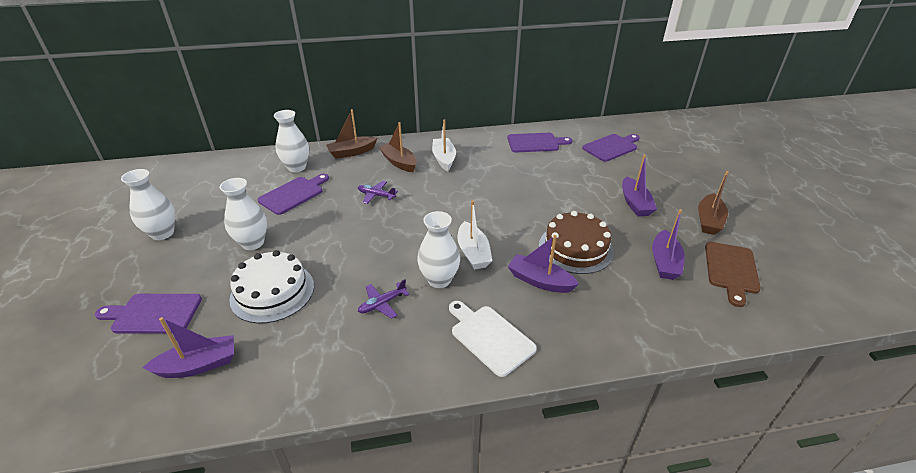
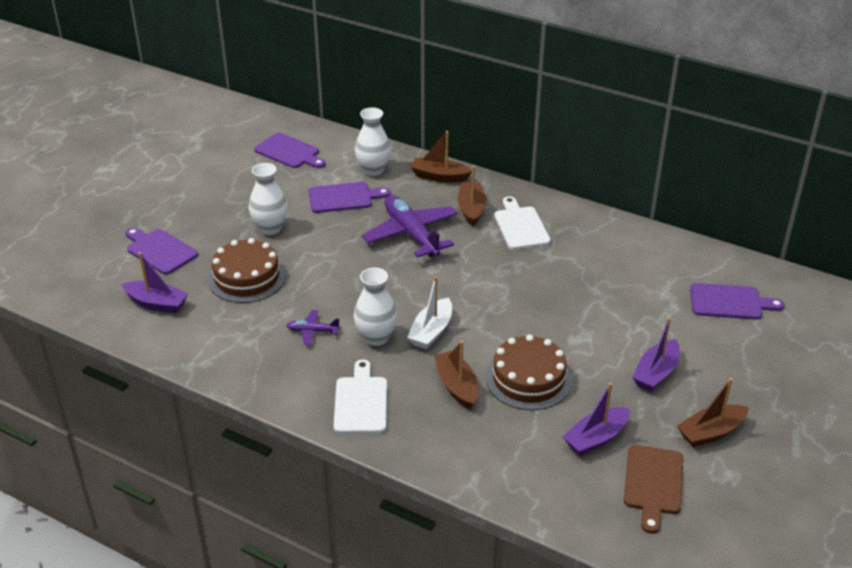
camera: 40 degrees right, 0 degrees up
white vase [121,169,175,240] -> none
white cake [229,250,314,324] -> brown cake [208,238,286,303]
purple plane [358,181,398,204] -> purple plane [362,195,458,258], size x2.18
white boat [432,119,456,171] -> white cutting board [494,196,550,250]
purple cutting board [508,133,572,152] -> purple cutting board moved to [254,133,326,168]
purple boat [508,235,579,293] -> brown boat [434,341,478,409]
brown cutting board [705,242,761,307] -> brown cutting board turned 45 degrees counterclockwise [624,445,683,534]

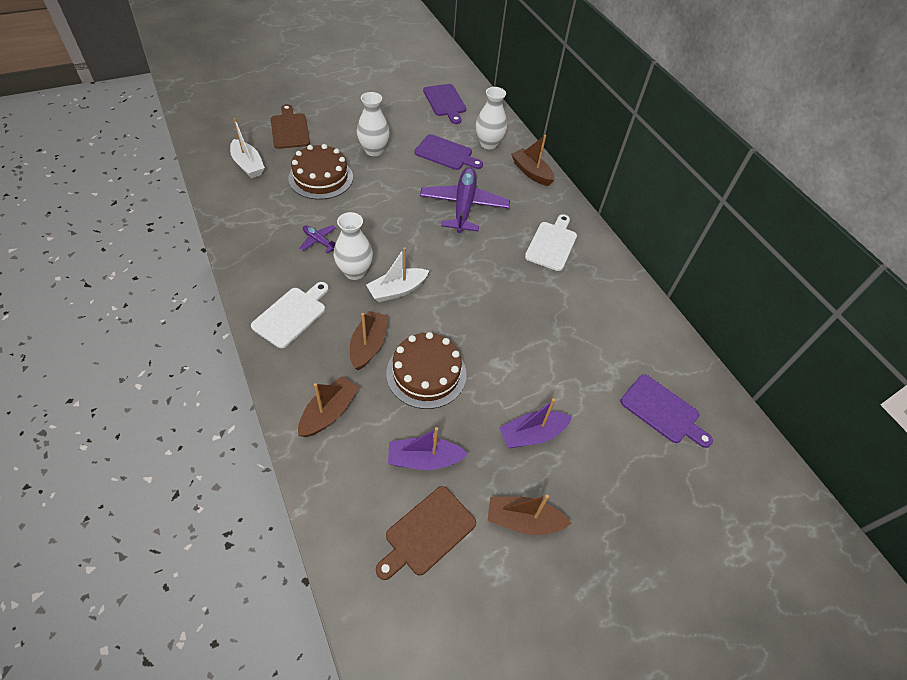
camera: 30 degrees right, 15 degrees up
purple boat [121,252,189,313] -> white boat [230,118,265,178]
purple cutting board [125,227,198,275] -> brown cutting board [271,104,310,149]
brown boat [458,166,486,226] -> brown boat moved to [298,376,359,437]

